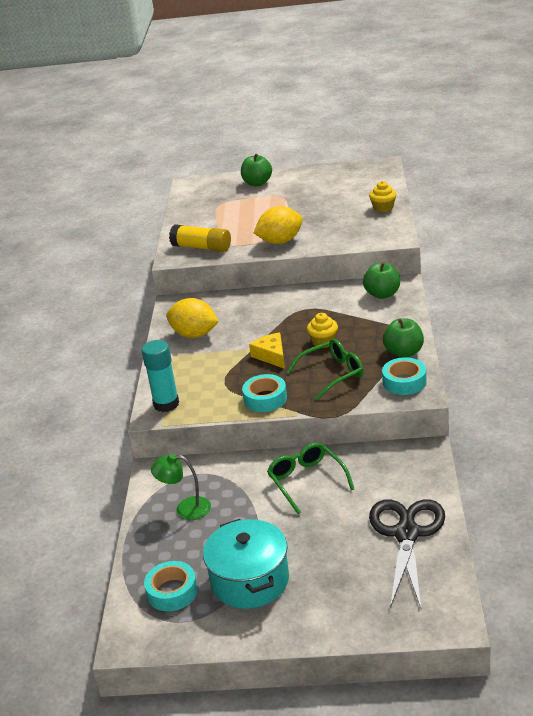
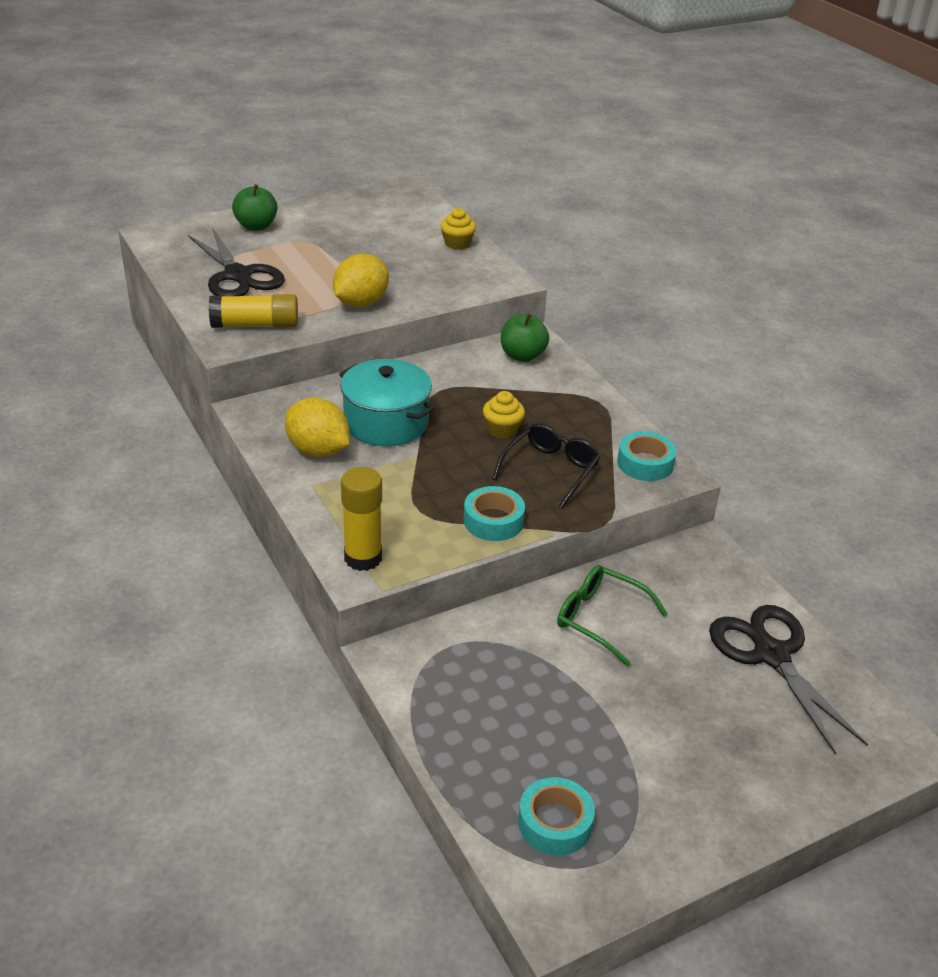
camera: 35 degrees left, 5 degrees up
turquoise glue stick [142,340,179,412] -> yellow glue stick [341,467,382,571]
green lamp [151,454,211,520] -> none
yellow lemon [166,298,219,338] -> yellow lemon turned 45 degrees clockwise [285,398,350,457]
turquoise pot [203,519,289,609] -> turquoise pot moved to [339,359,435,446]
yellow cheese [249,333,285,369] -> none
green glasses [287,339,364,400] -> black glasses [492,423,600,509]
green apple [383,318,424,358] -> none
none -> black scissors [188,227,285,296]

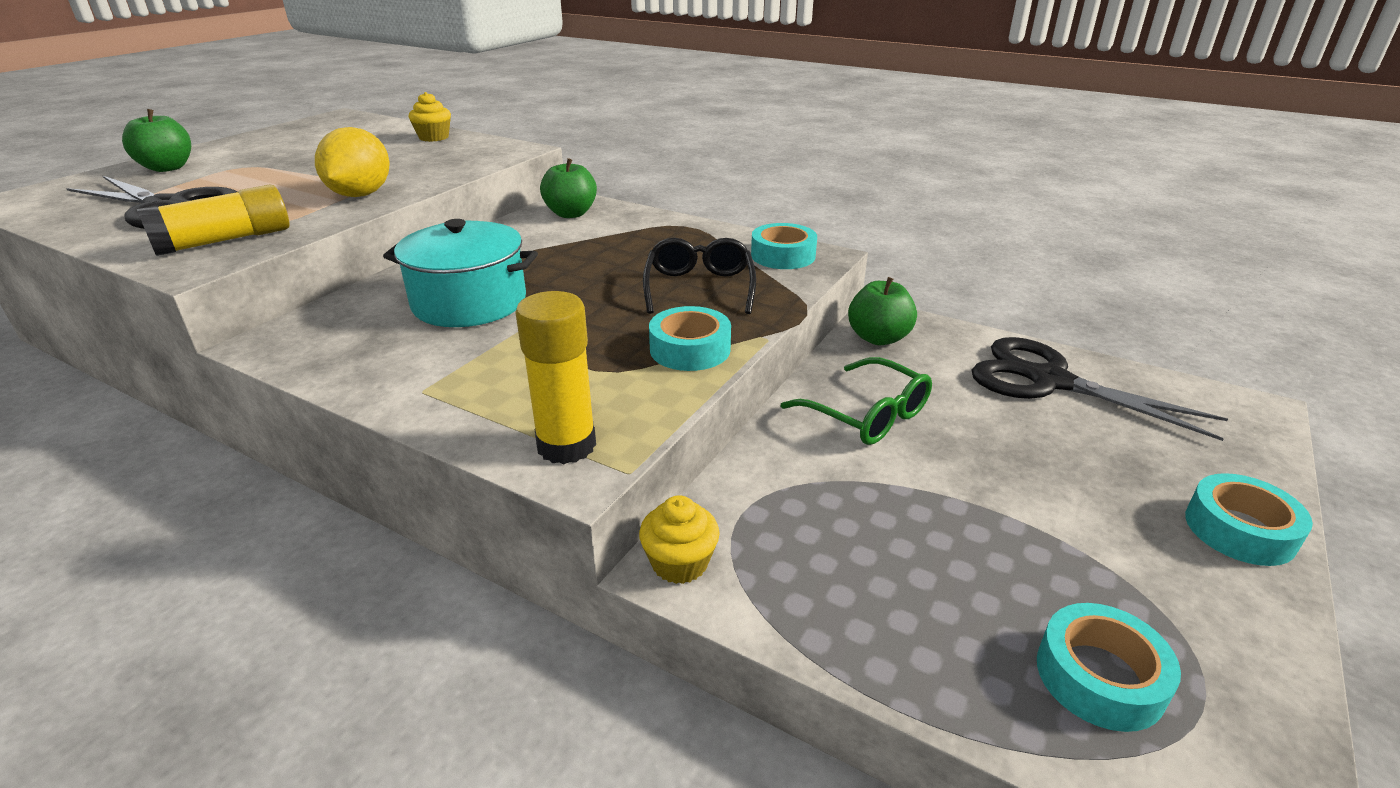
camera: 30 degrees left, 5 degrees down
yellow lemon [285,398,350,457] -> none
yellow cupcake [483,391,525,439] -> yellow cupcake moved to [639,495,720,584]
green glasses [557,565,668,666] -> green glasses turned 135 degrees counterclockwise [781,357,932,445]
none -> green apple [848,277,917,345]
none -> turquoise tape [1185,473,1313,566]

